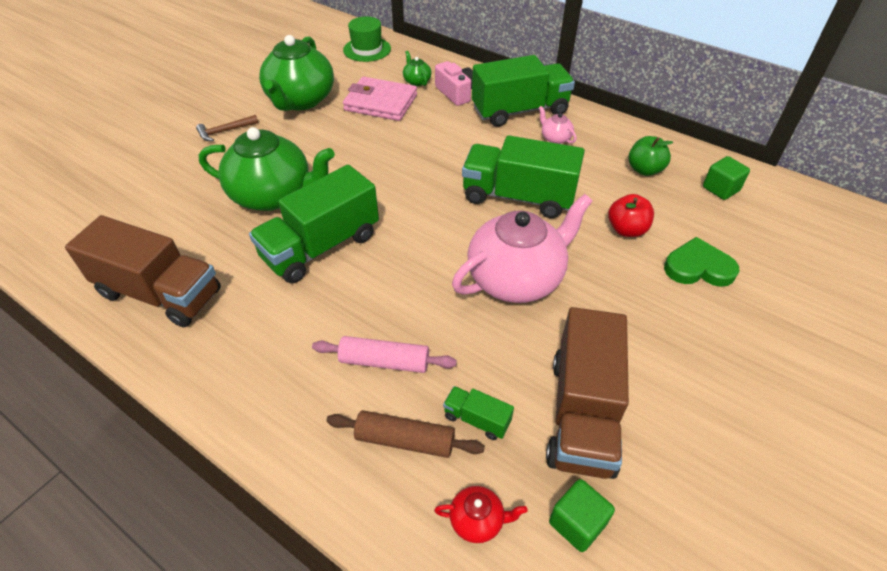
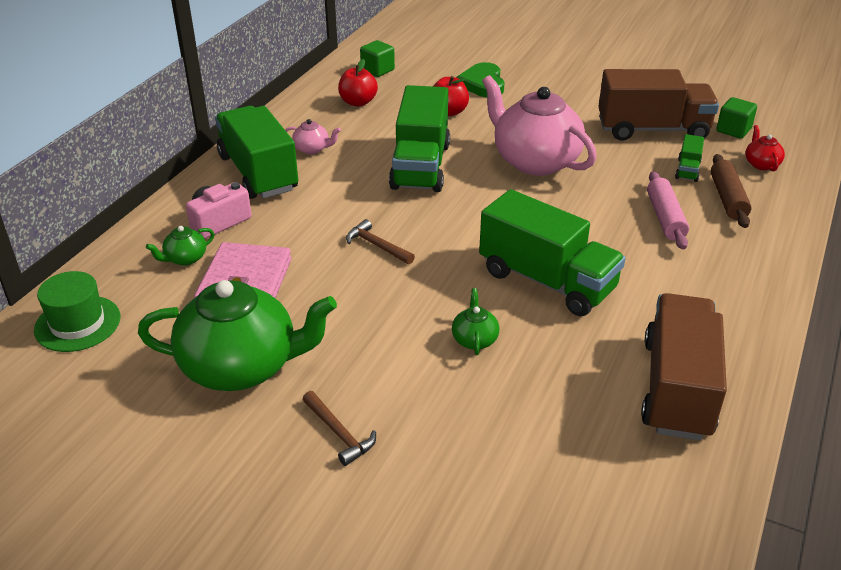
camera: 100 degrees left, 10 degrees down
green teapot [199,127,335,211] -> green teapot [452,288,499,355], size x0.42
pink teapot [539,106,577,144] -> pink teapot turned 120 degrees counterclockwise [285,119,341,154]
green apple [628,136,673,176] -> red apple [338,59,378,107]
none -> brown hammer [346,219,415,264]

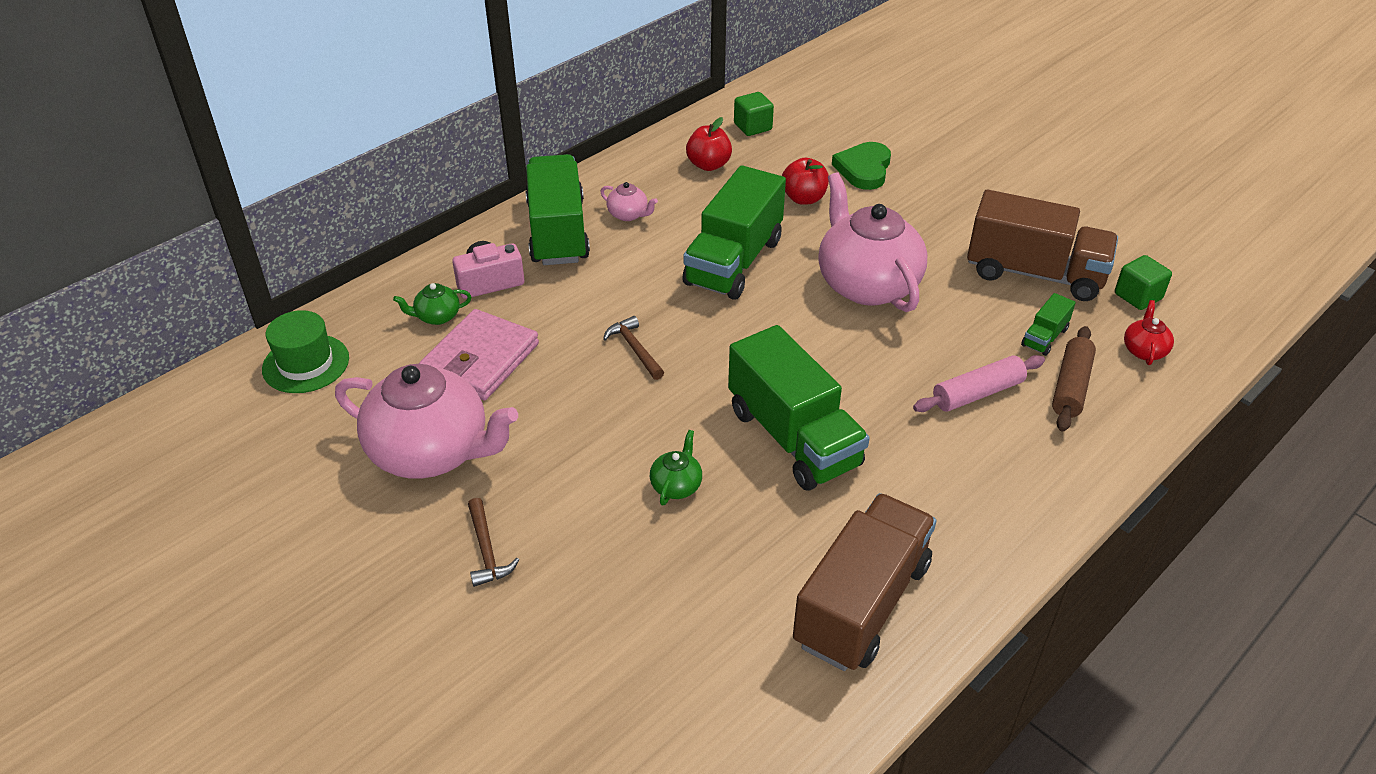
camera: 20 degrees right, 5 degrees up
green teapot [138,280,337,391] -> pink teapot [335,364,518,479]
pink rolling pin [647,171,689,250] -> pink rolling pin turned 45 degrees clockwise [913,355,1045,412]

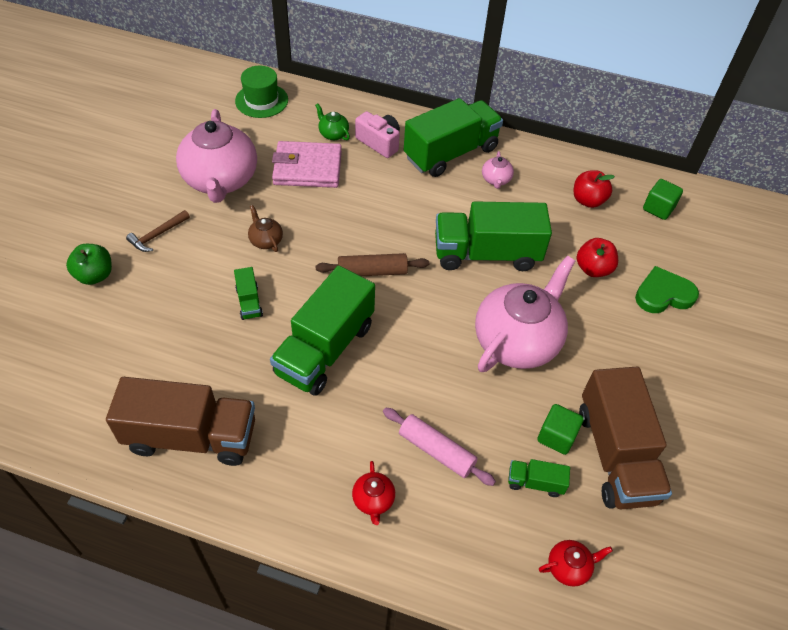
camera: 60 degrees right, 10 degrees up
brown hammer [603,316,664,380] -> none
green teapot [650,430,702,505] -> green truck [234,267,263,320]
brown rolling pin [1052,326,1096,432] -> brown rolling pin moved to [316,253,429,276]
green cube [1115,255,1172,310] -> green cube moved to [537,404,584,455]
none -> green apple [66,244,112,285]
none -> brown teapot [248,205,283,252]
none -> red teapot [352,461,395,525]

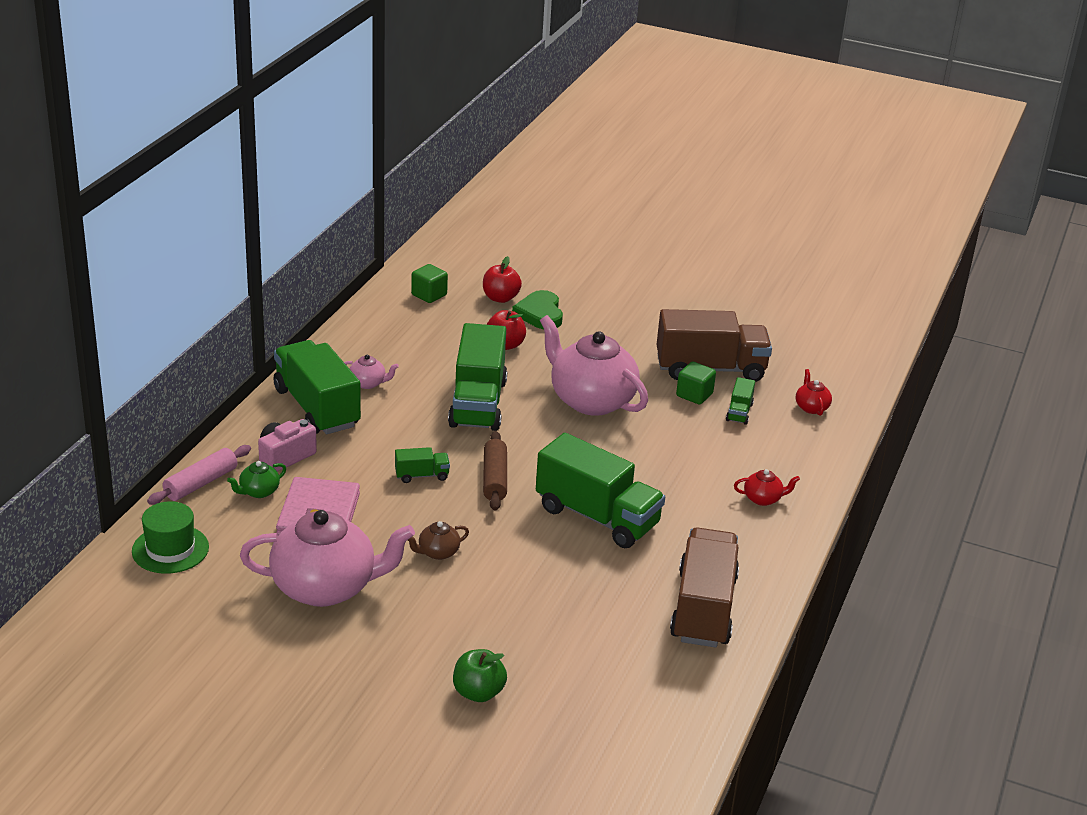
camera: 85 degrees left, 20 degrees down
brown hammer [126,210,190,252] -> none
green truck [234,267,263,320] -> green truck moved to [395,447,450,483]
pink rolling pin [383,408,496,486] -> pink rolling pin moved to [147,445,251,505]
red apple [574,170,615,208] -> red apple moved to [483,256,522,303]

